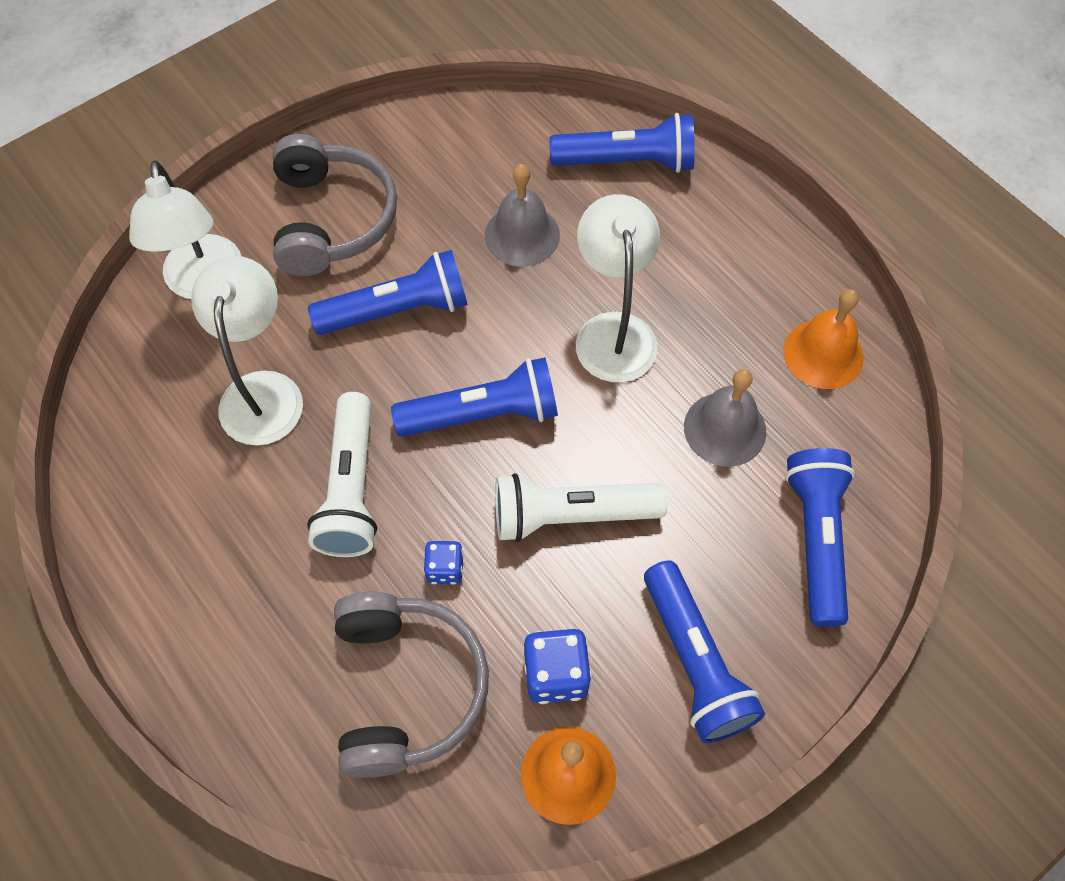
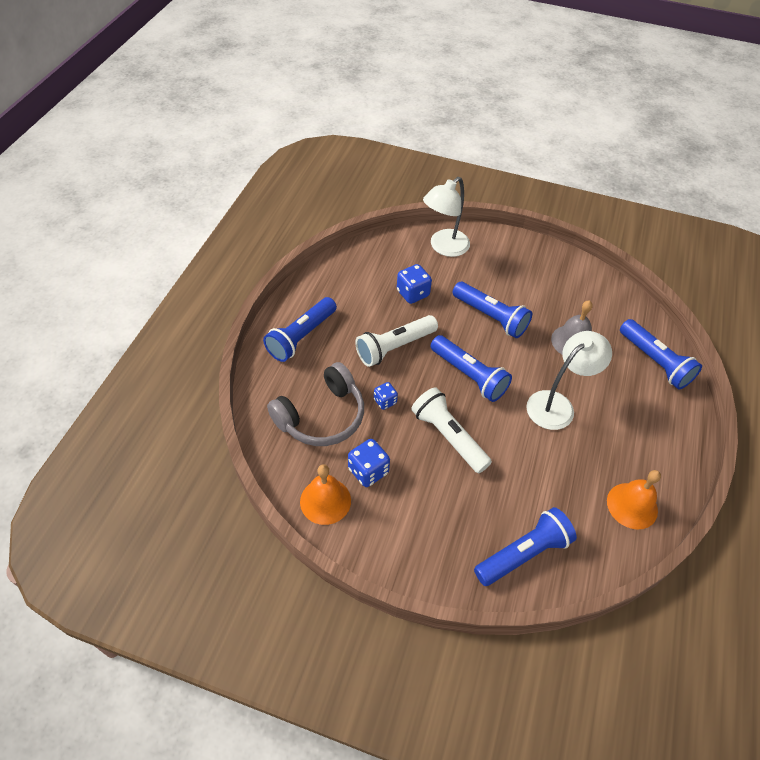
camera: 55 degrees right, 10 degrees down
white lamp [191,256,303,446] -> blue dice [397,264,432,304]
grey headphones [273,134,397,276] -> none
blue flashlight [644,560,765,743] -> blue flashlight moved to [263,297,337,362]
grey bell [684,369,766,467] -> none

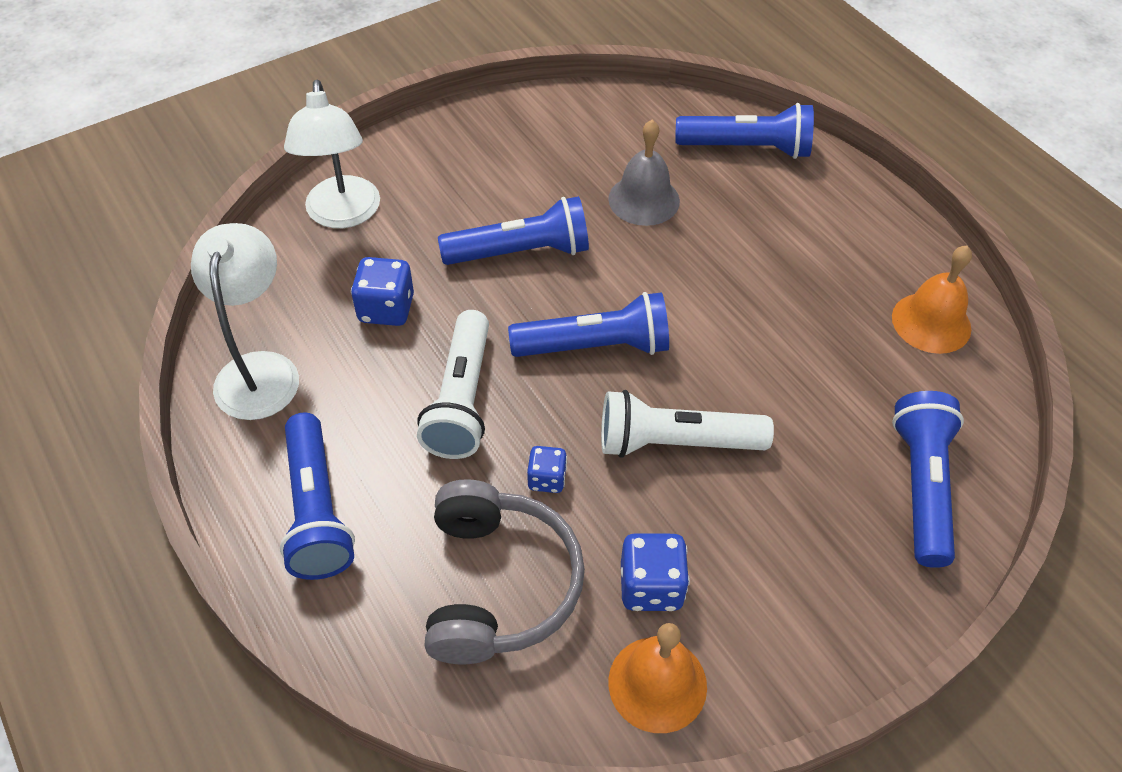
camera: 50 degrees left, 0 degrees up
white lamp [526,331,612,430] -> white lamp moved to [191,223,299,420]

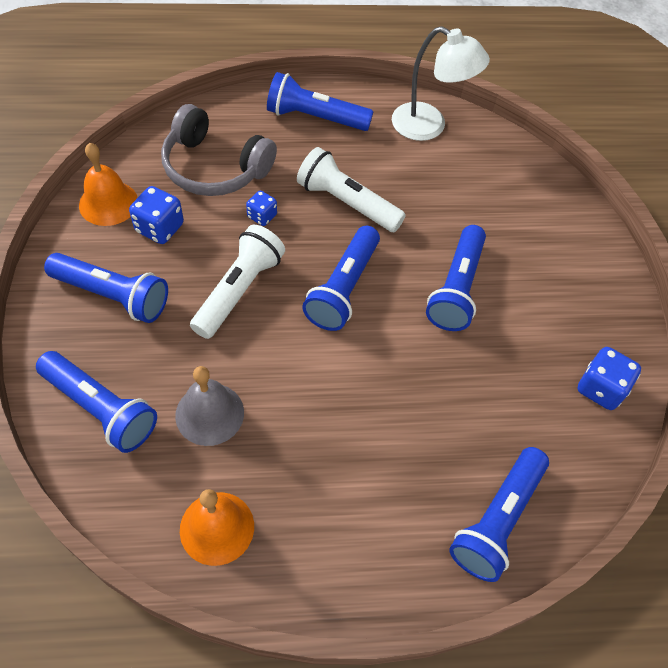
camera: 115 degrees right, 5 degrees up
white lamp [284,80,380,228] -> none
blue dice [351,257,414,326] -> blue dice moved to [577,347,641,410]
grey bell [608,120,680,226] -> grey bell moved to [175,366,244,446]
none -> blue flashlight [44,253,168,323]

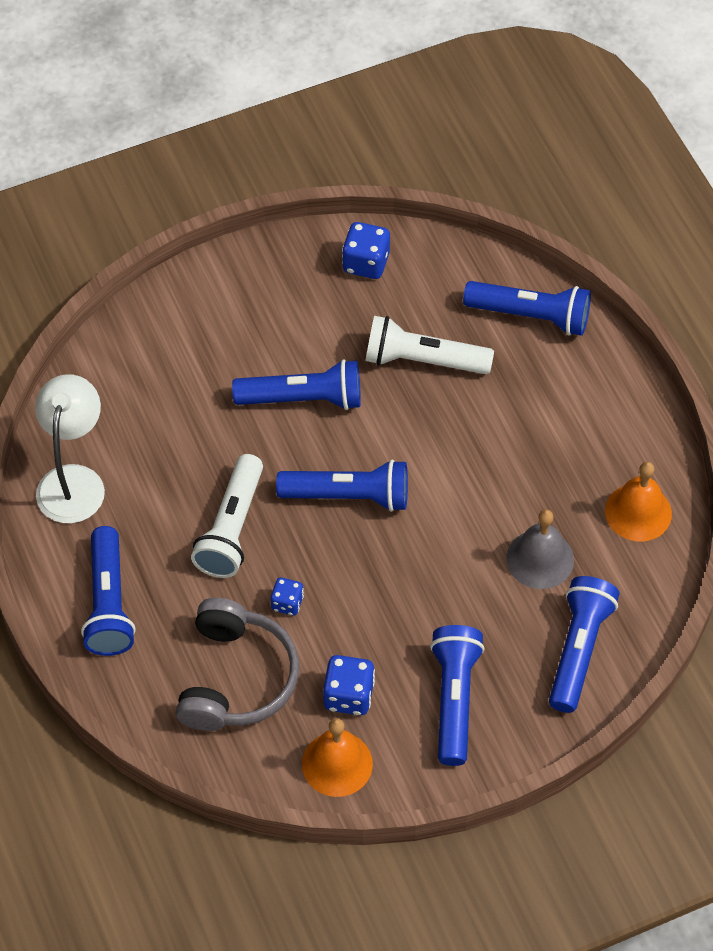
camera: 105 degrees left, 0 degrees up
white flashlight [190,225,285,339] -> white flashlight moved to [365,316,494,374]

